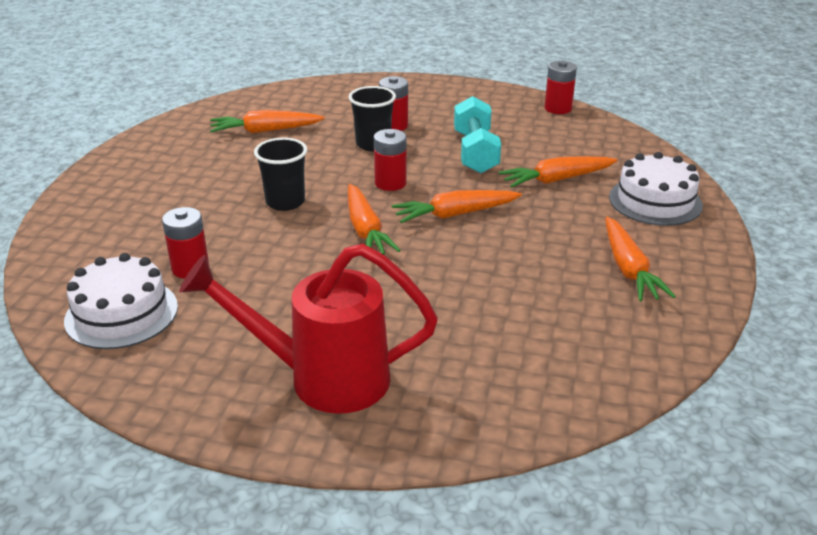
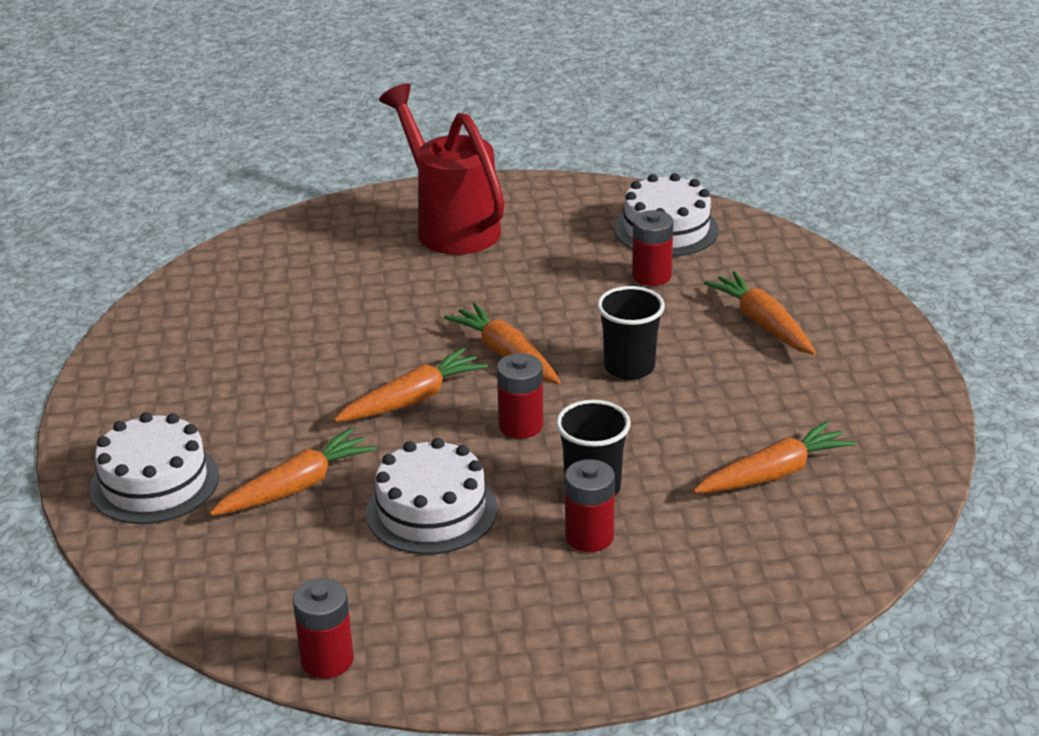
camera: 160 degrees right, 0 degrees up
red watering can [179,244,438,414] -> red watering can turned 105 degrees counterclockwise [379,84,505,255]
turquoise dumbbell [454,96,501,173] -> white cake [366,438,497,555]
orange carrot [605,217,676,301] -> orange carrot moved to [704,271,816,355]

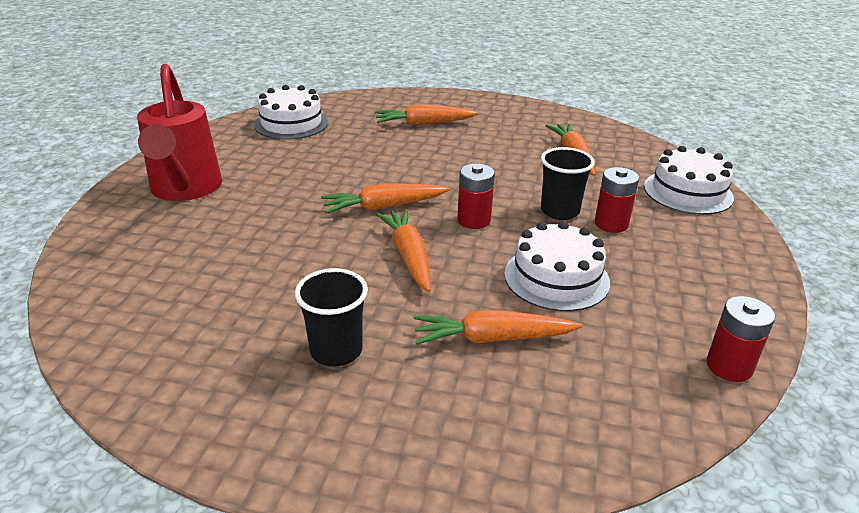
camera: 70 degrees left, 0 degrees up
white cake [89,412,219,524] -> white cake moved to [644,146,734,215]
orange carrot [210,428,377,516] -> orange carrot turned 75 degrees counterclockwise [414,310,582,345]
red watering can [379,84,505,255] -> red watering can turned 90 degrees counterclockwise [137,64,222,201]
black cup [597,286,665,380] -> black cup moved to [295,268,368,366]
red battery [632,210,674,286] -> none

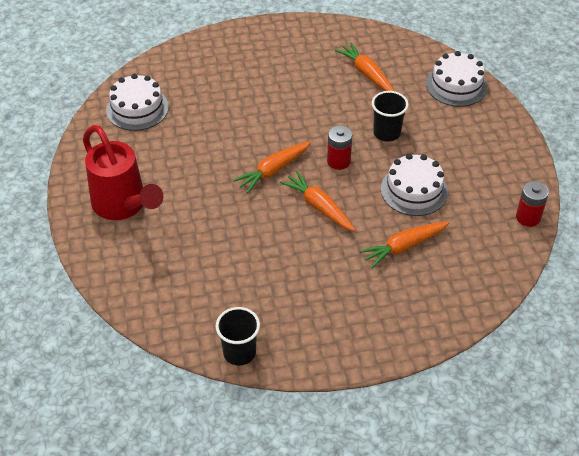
camera: 25 degrees left, 15 degrees up
black cup [295,268,368,366] -> black cup moved to [216,307,260,366]
orange carrot [375,104,479,126] -> none
red battery [595,167,639,233] -> none

